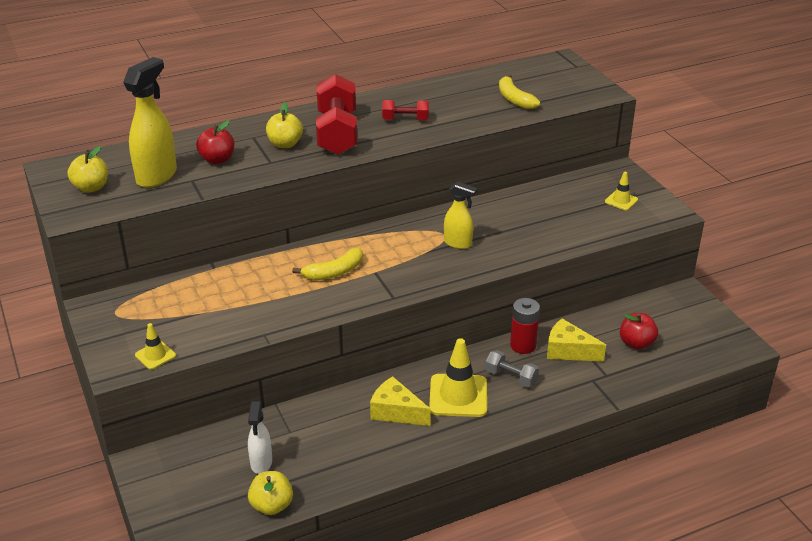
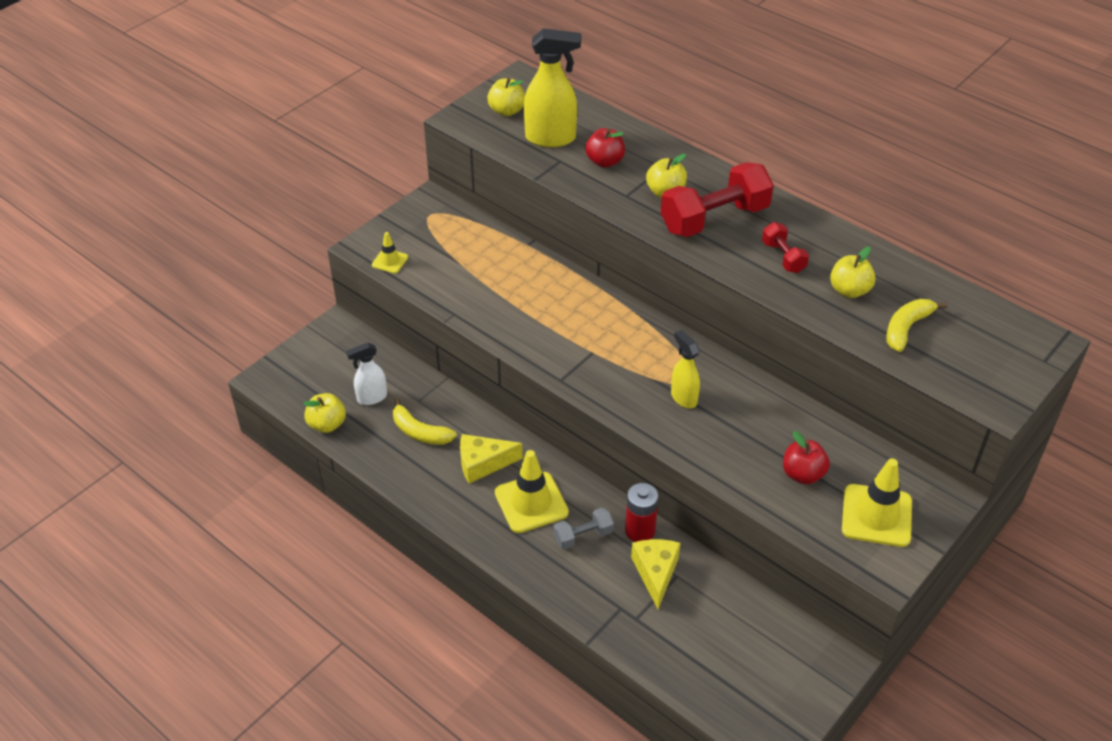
camera: 65 degrees right, 10 degrees up
yellow banana [292,248,363,280] -> yellow banana moved to [393,398,457,445]
yellow cheese [370,376,431,426] -> yellow cheese turned 105 degrees counterclockwise [460,434,523,484]
yellow spray bottle [444,182,477,249] -> yellow spray bottle turned 150 degrees clockwise [671,330,700,408]
grey dumbbell [485,350,539,388] -> grey dumbbell turned 60 degrees clockwise [554,508,614,550]
yellow traffic cone [605,172,638,210] -> yellow traffic cone [842,458,912,547], size x1.92
red apple [620,313,658,350] -> red apple moved to [783,431,830,485]
none -> yellow apple [830,247,876,298]

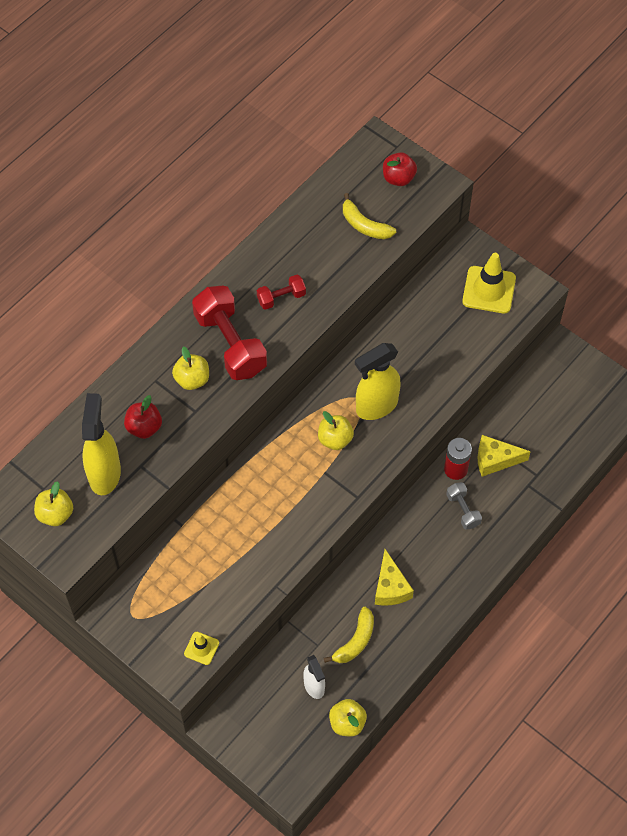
camera: 90 degrees left, 15 degrees up
yellow traffic cone [495,450,569,533] -> none
yellow spray bottle [671,330,700,408] -> yellow spray bottle [355,343,401,420], size x1.67
red apple [783,431,830,485] -> red apple moved to [383,152,417,186]
yellow apple [830,247,876,298] -> yellow apple moved to [318,411,354,450]

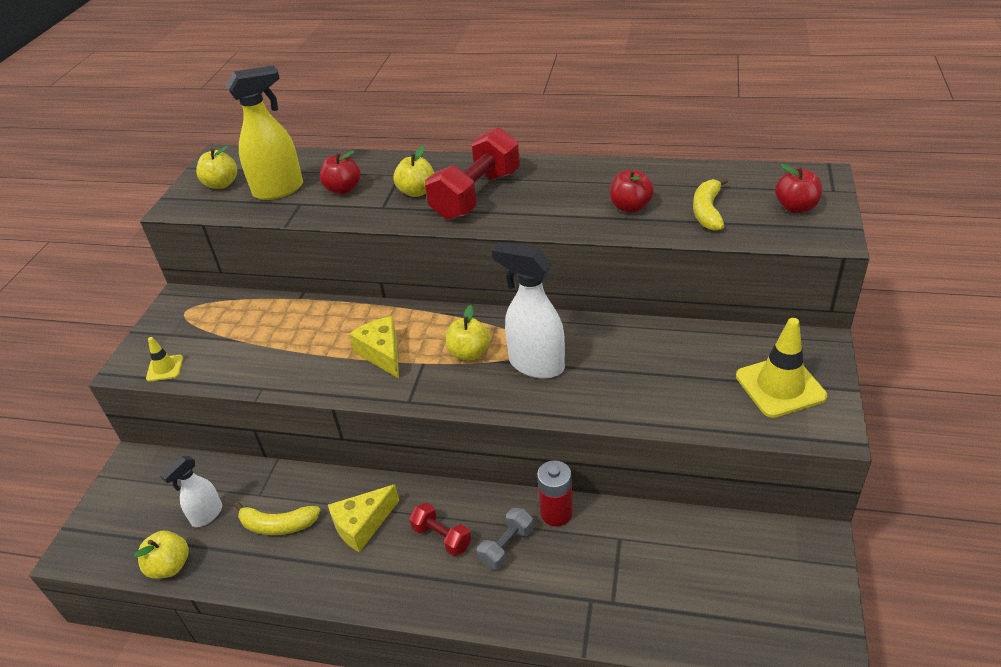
camera: 65 degrees right, 20 degrees down
red dumbbell [257,275,306,310] -> red dumbbell moved to [409,503,471,556]
yellow spray bottle [355,343,401,420] -> white spray bottle [492,242,565,379]
yellow cheese [478,435,531,477] -> yellow cheese moved to [349,316,399,378]
none -> red apple [610,169,654,213]

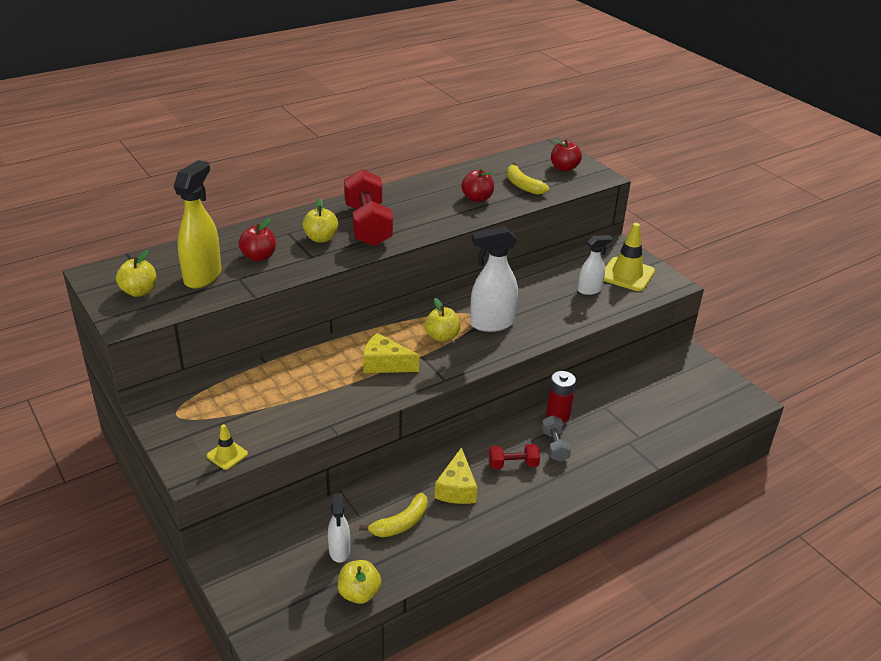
camera: 50 degrees left, 5 degrees down
none -> white spray bottle [578,235,612,295]

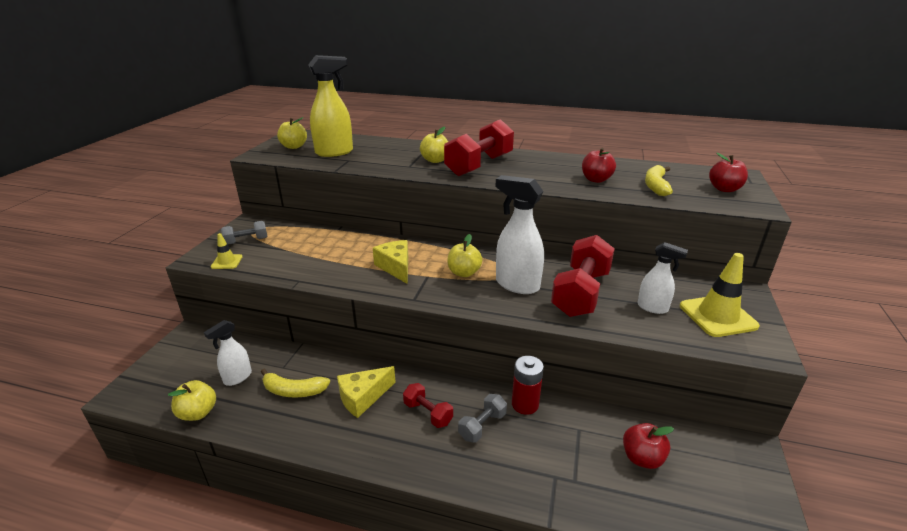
camera: 50 degrees right, 5 degrees down
red apple [239,218,276,261] -> red apple moved to [623,423,674,469]
none -> grey dumbbell [221,221,267,245]
none -> red dumbbell [551,235,615,317]

